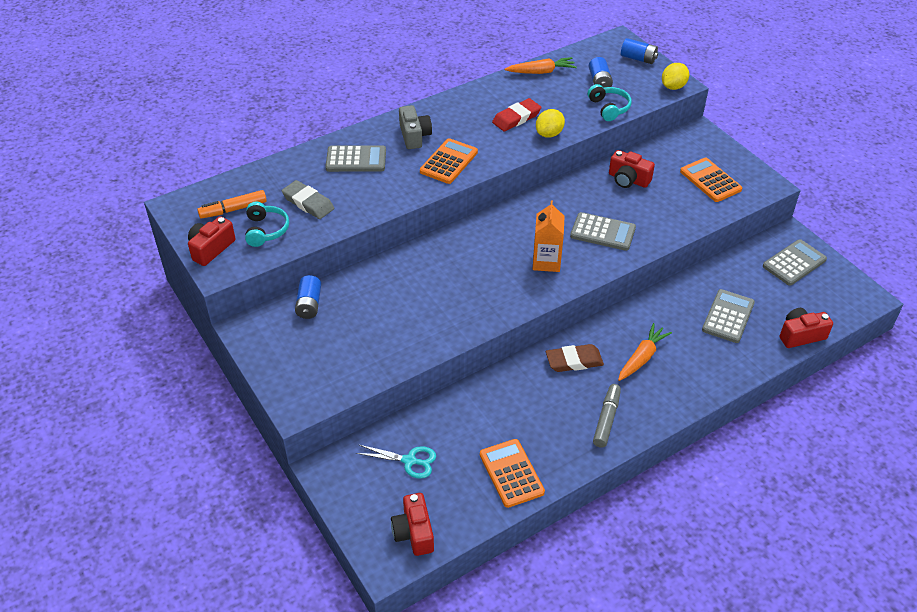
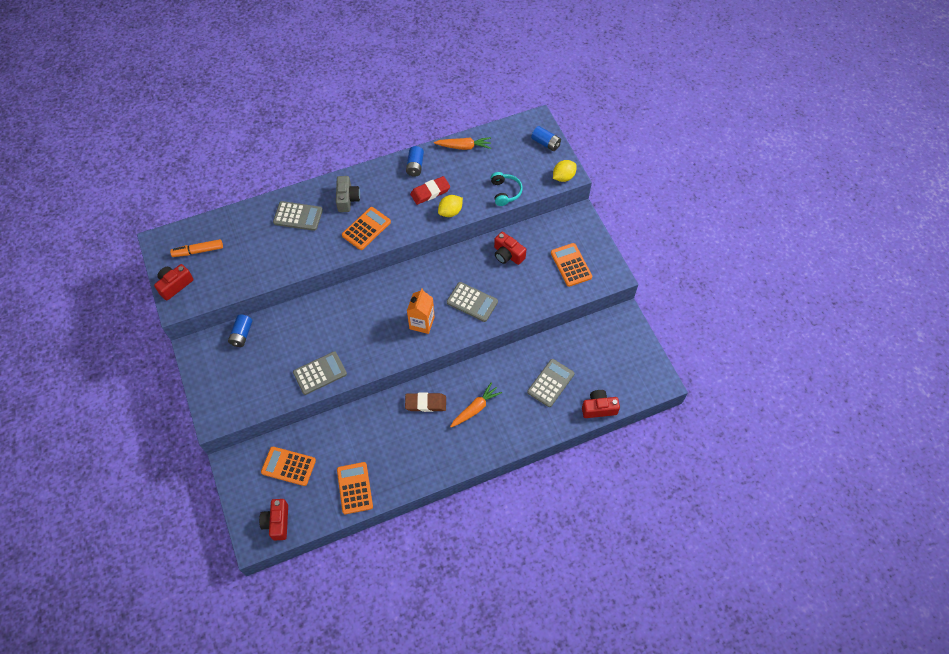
camera: 10 degrees right, 15 degrees up
turquoise headphones [245,202,289,247] -> none
grey eraser [282,180,334,219] -> none
turquoise scissors [356,445,436,479] -> orange calculator [261,447,316,486]
blue battery [589,57,613,87] -> blue battery moved to [406,146,424,177]
grey marker [593,384,621,448] -> none
grey calculator [763,239,827,286] -> grey calculator moved to [293,352,347,395]

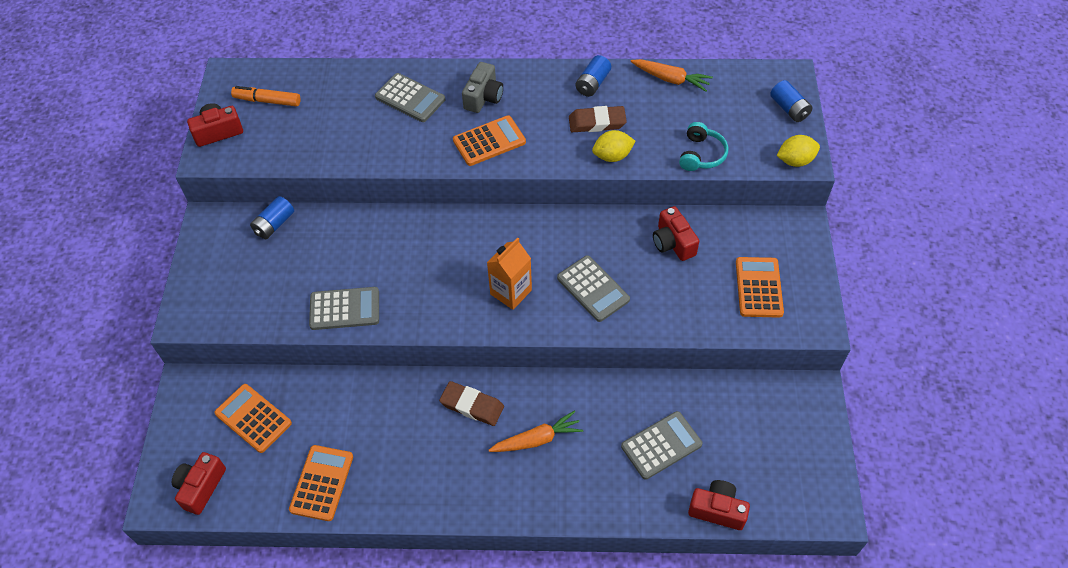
camera: 25 degrees right, 5 degrees down
red eraser [410,176,450,205] -> brown eraser [569,106,627,132]

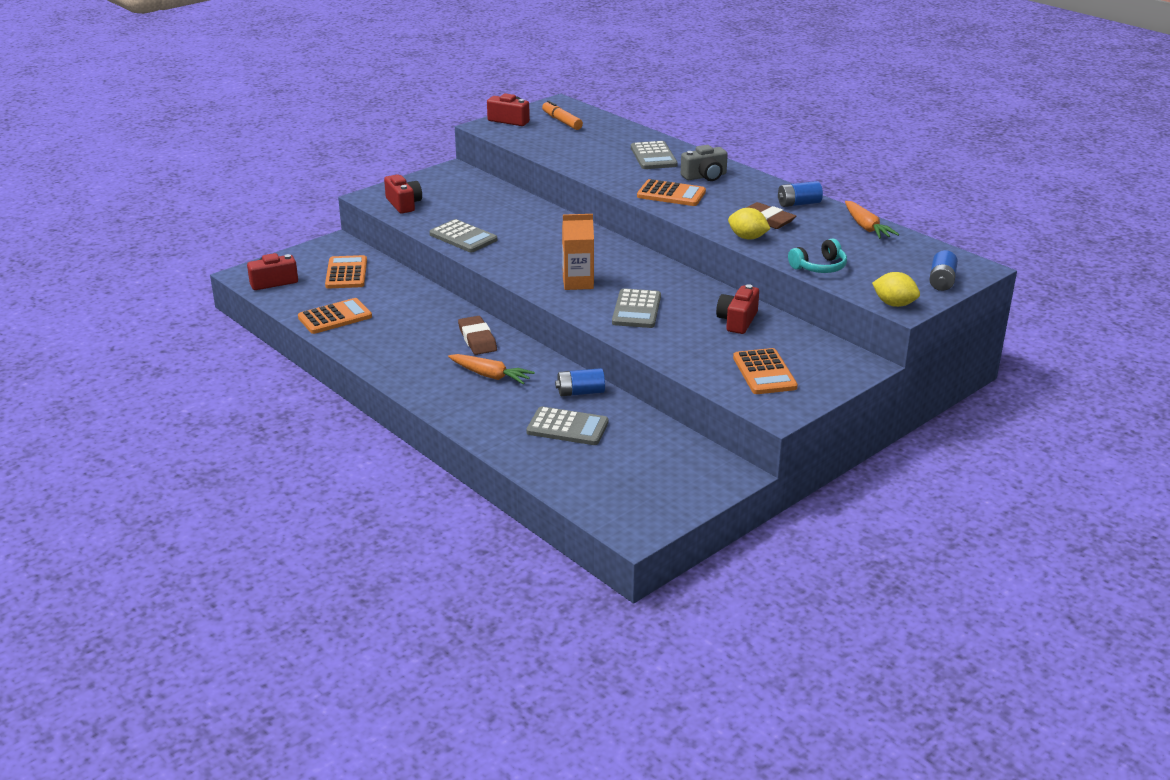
camera: 45 degrees right, 25 degrees down
blue battery [250,196,294,239] -> blue battery moved to [555,368,605,396]
red camera [688,480,750,530] -> red camera moved to [384,175,422,214]
orange calculator [736,257,784,318] -> orange calculator turned 120 degrees clockwise [733,348,798,394]

